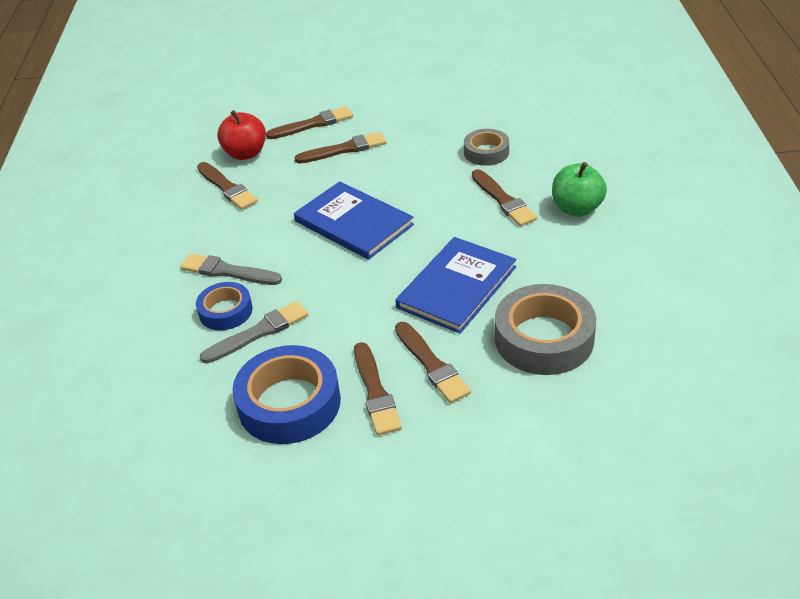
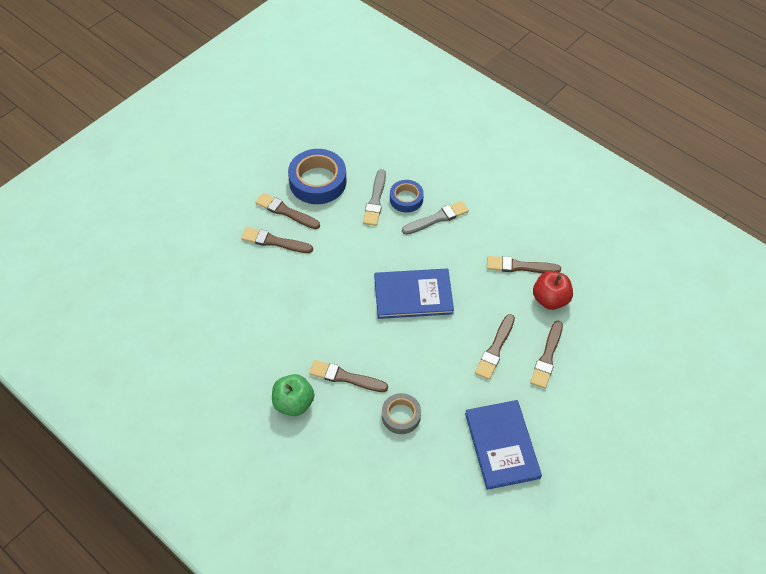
camera: 130 degrees right, 15 degrees up
blue book [395,237,516,334] -> blue book moved to [465,400,542,490]
grey tape [495,284,596,375] -> none

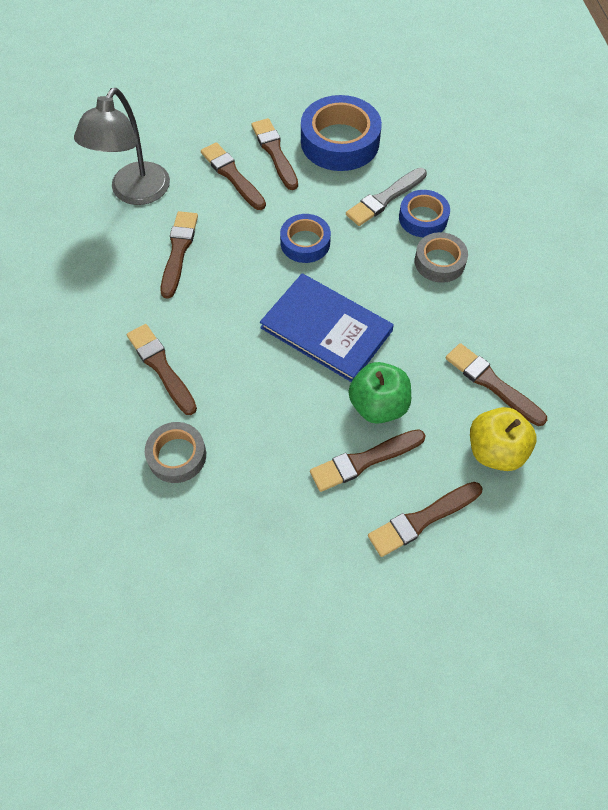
camera: 40 degrees right, 5 degrees up
green apple [272,374,314,416] -> green apple moved to [349,362,411,424]
grey brush [402,201,469,235] -> grey tape [415,232,468,283]
blue book [465,400,542,490] -> none
red apple [533,271,573,310] -> yellow apple [470,407,536,471]
none -> grey lamp [74,88,170,205]
none -> brown brush [160,211,198,299]
none -> blue tape [280,214,331,263]

